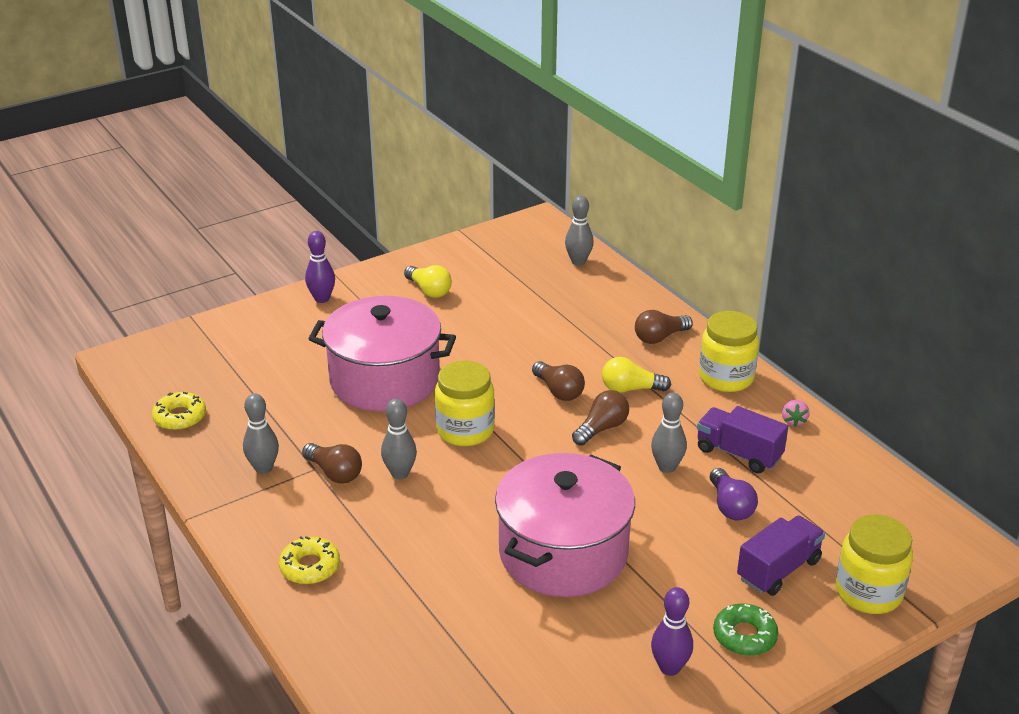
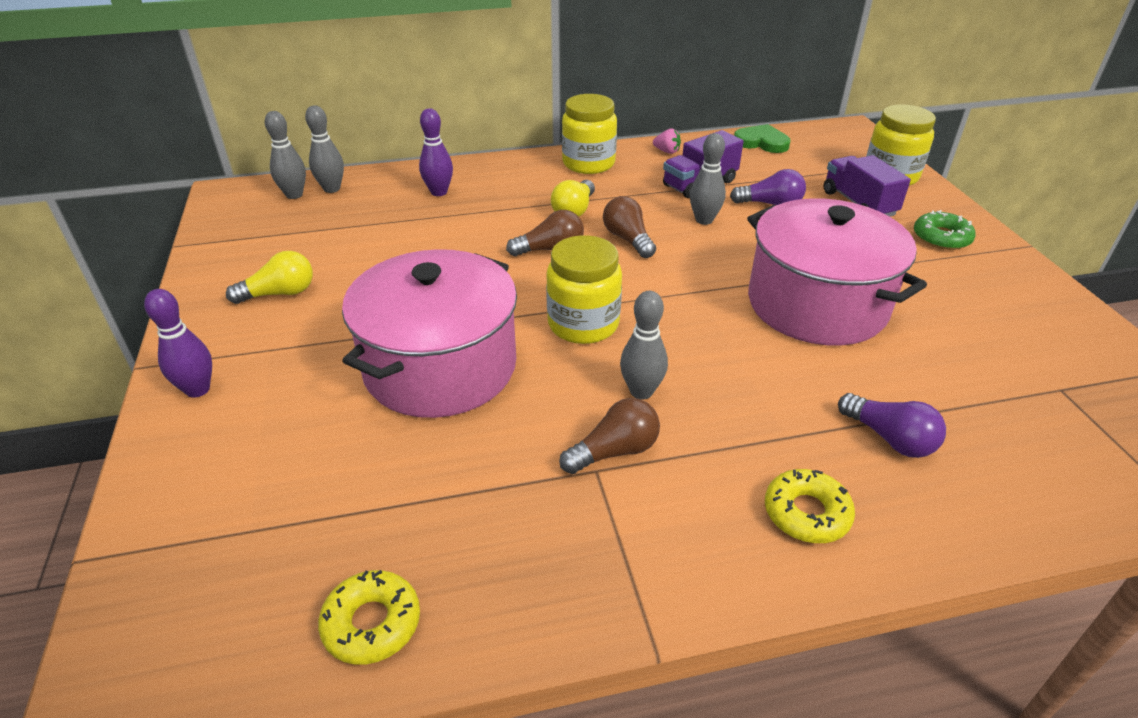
camera: 70 degrees left, 5 degrees up
grey bowling pin [243,394,279,474] -> grey bowling pin moved to [265,111,306,199]
brown light bulb [635,310,693,344] -> none
purple bowling pin [651,587,693,676] -> purple bowling pin moved to [419,108,453,196]
none -> green heart [734,124,790,153]
none -> purple light bulb [838,393,946,458]

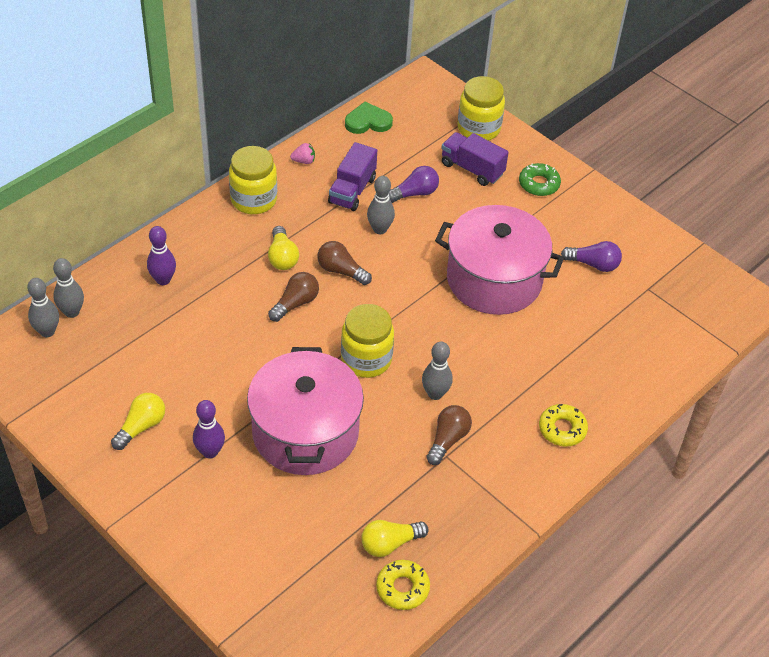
camera: 35 degrees left, 10 degrees up
purple bowling pin [144,289,212,398] -> purple bowling pin moved to [193,400,225,459]
purple light bulb [838,393,946,458] -> purple light bulb moved to [561,241,622,272]
none -> yellow light bulb [361,520,428,557]

